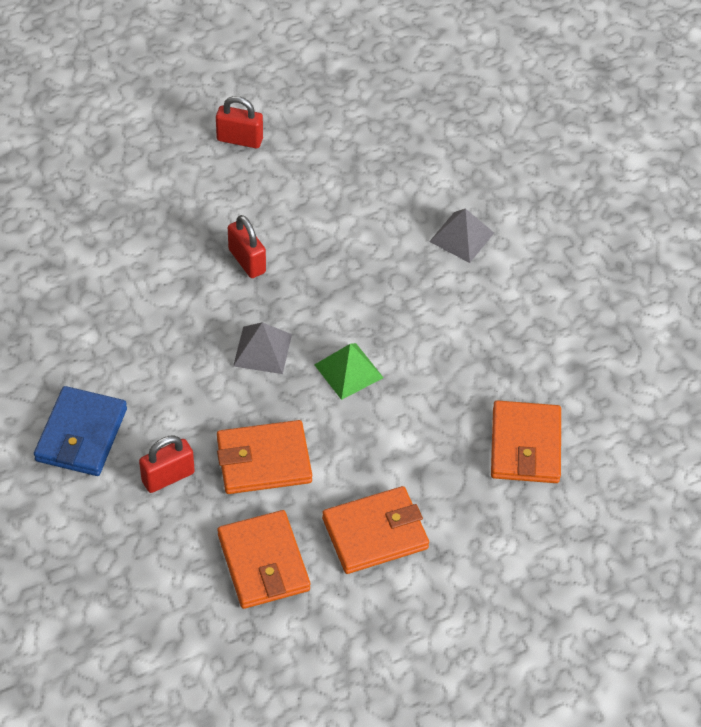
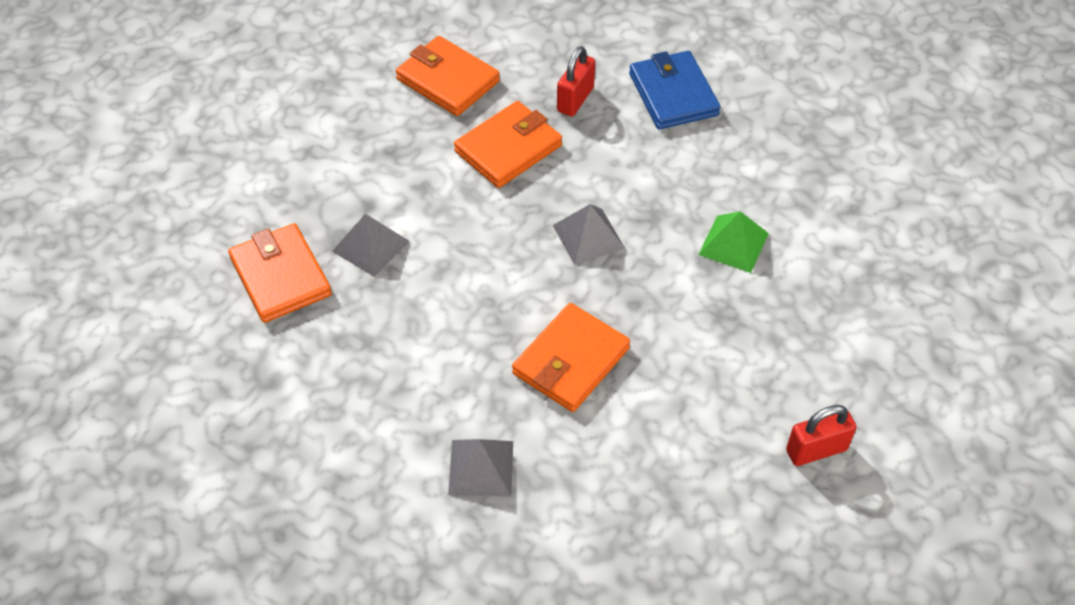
camera: 150 degrees right, 0 degrees up
red padlock [228,215,266,278] -> none
green pyramid [314,343,384,400] -> green pyramid moved to [698,211,769,273]
orange wallet [322,486,429,574] -> orange wallet moved to [512,303,630,412]
none -> grey pyramid [332,214,409,277]

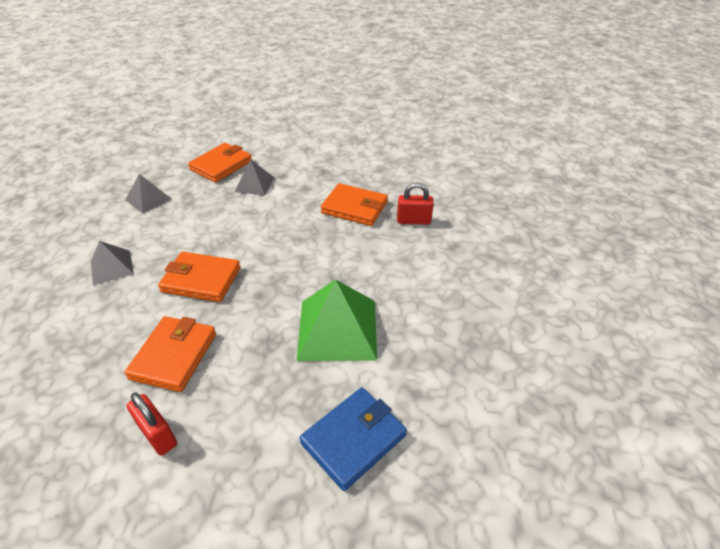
camera: 65 degrees right, 10 degrees down
orange wallet [396,36,500,116] -> orange wallet moved to [124,316,216,392]
grey pyramid [553,204,625,265] -> grey pyramid moved to [125,174,171,213]
blue wallet [629,51,720,130] -> blue wallet moved to [300,388,407,491]
green pyramid [698,211,769,273] -> green pyramid [297,279,377,361], size x1.79

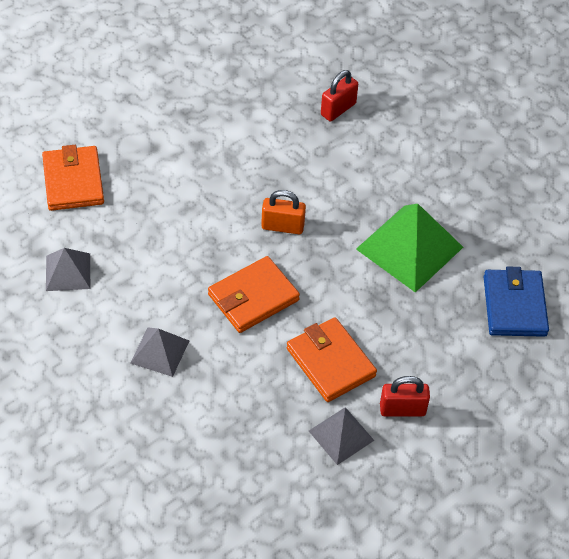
camera: 50 degrees left, 10 degrees up
grey pyramid [235,159,275,195] -> grey pyramid moved to [309,407,375,465]
orange wallet [321,183,388,226] -> none
none -> orange padlock [261,190,306,234]

